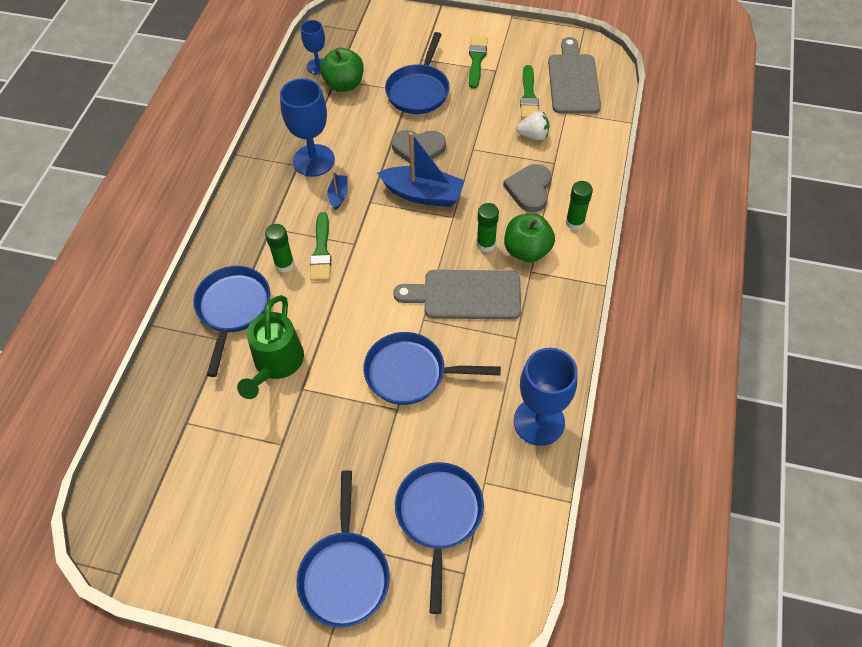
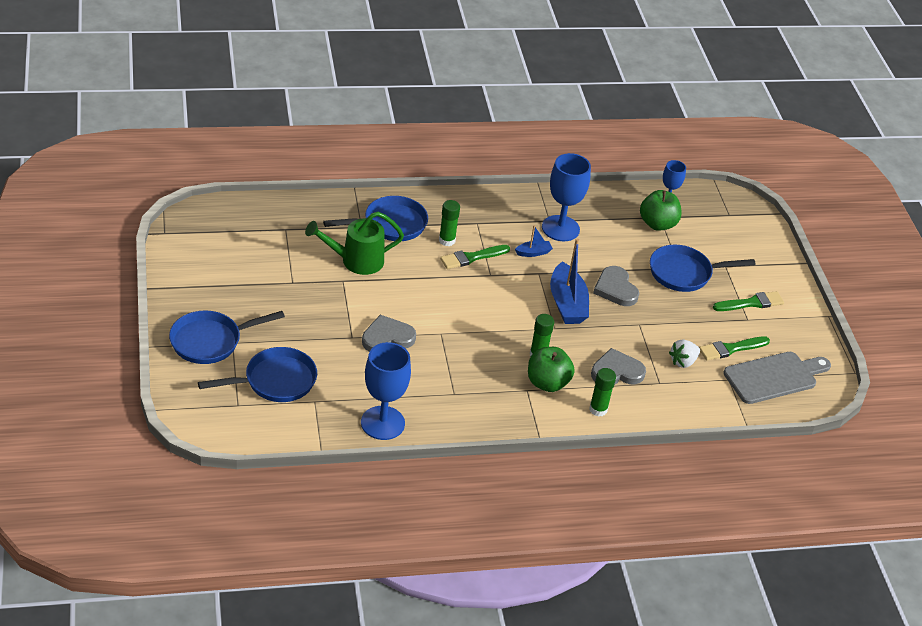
camera: 60 degrees right, 15 degrees down
blue pan [363,332,501,405] -> grey heart [362,315,416,352]
grey cutting board [393,270,521,319] -> none
white strawberry [516,111,550,140] -> white strawberry turned 75 degrees clockwise [669,339,700,368]

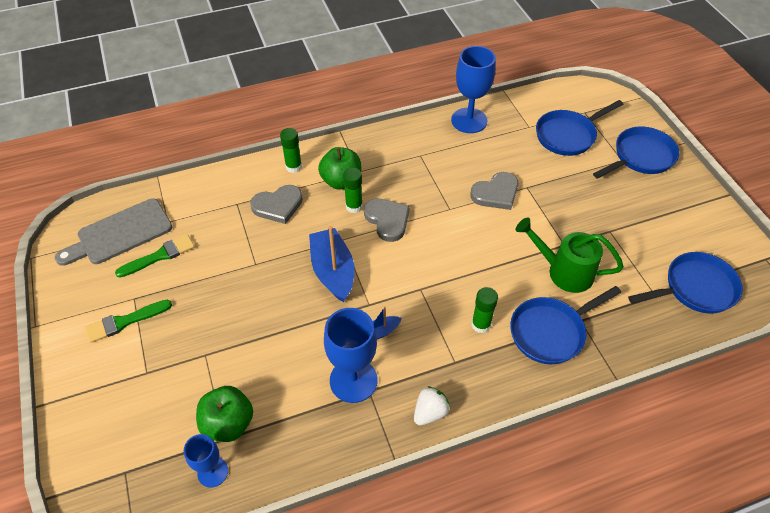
camera: 175 degrees right, 10 degrees up
green watering can [305,212,404,275] -> green watering can turned 135 degrees counterclockwise [516,218,624,293]
green brush [440,245,510,269] -> none
grey heart [593,266,639,306] -> grey heart moved to [364,199,410,242]
blue pan [650,245,756,292] -> blue pan moved to [628,252,743,314]
white strawberry [669,339,700,368] -> white strawberry moved to [414,386,450,425]

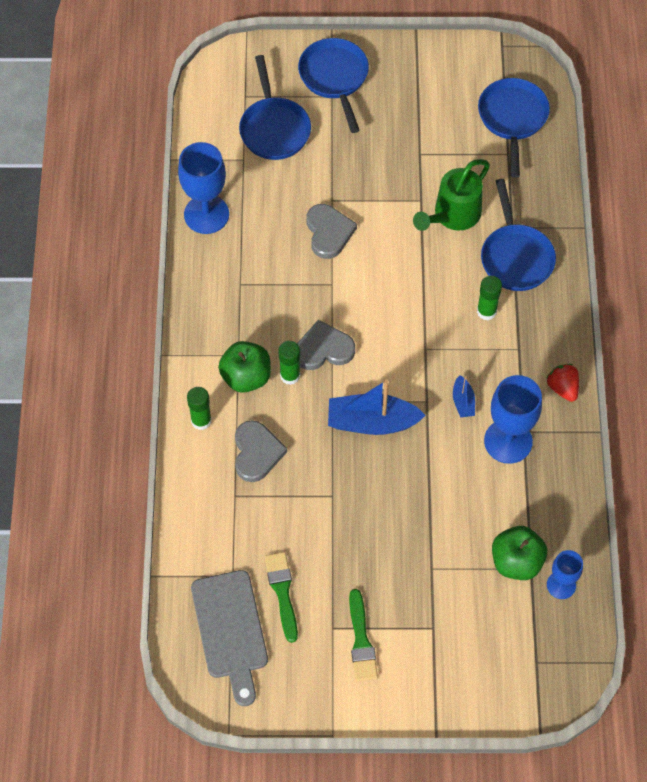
camera: 70 degrees left, 10 degrees up
white strawberry [414,386,450,425] -> red strawberry [546,364,579,402]

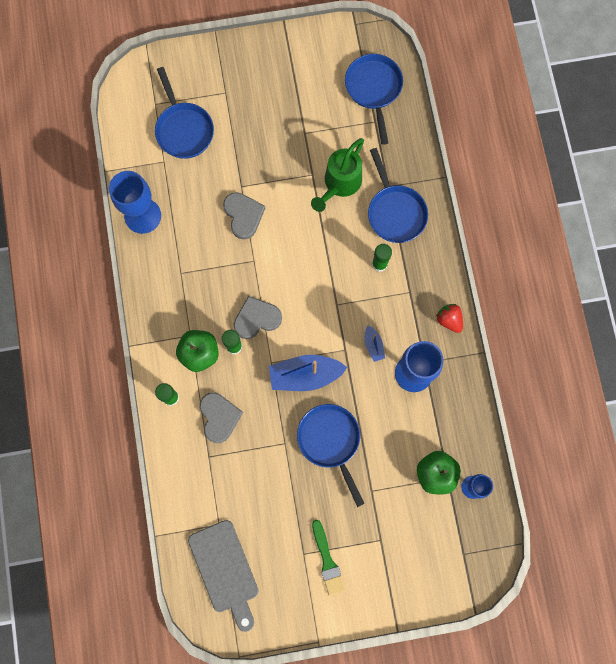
camera: 10 degrees left, 15 degrees up
green brush [264,552,298,643] -> none
blue pan [298,38,369,133] -> blue pan moved to [297,404,365,507]

